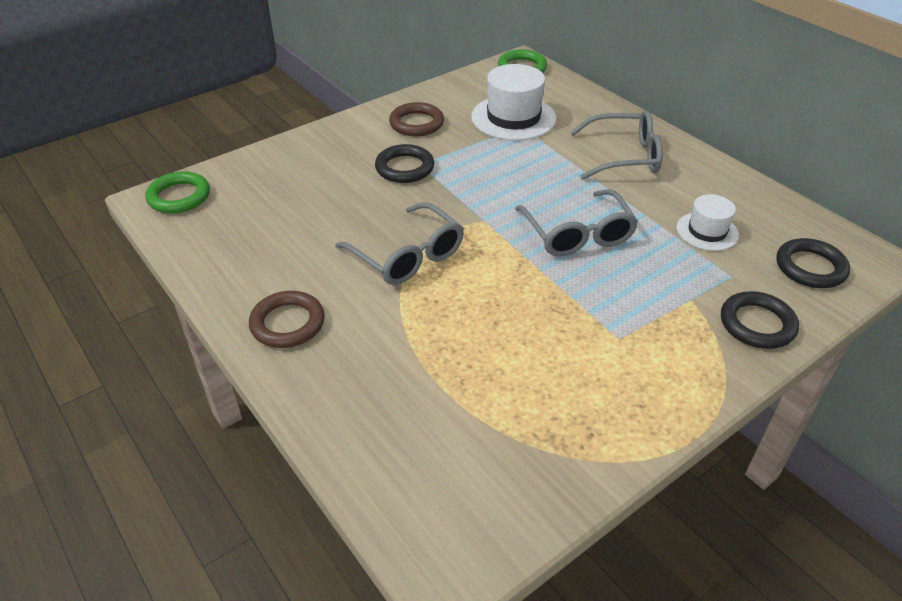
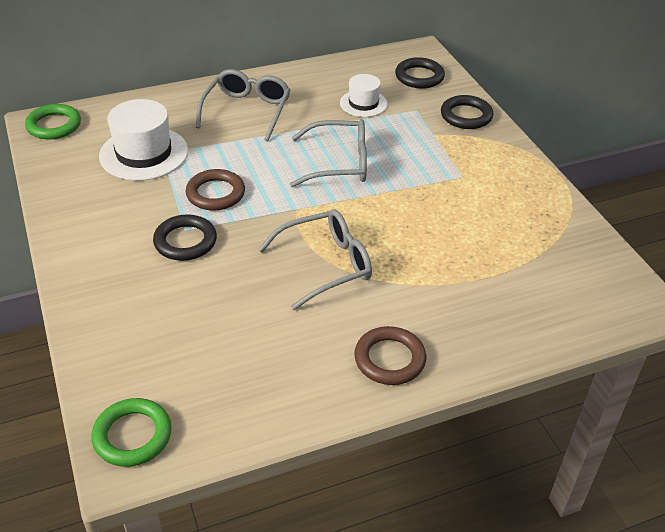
camera: 75 degrees left, 0 degrees up
brown ring [389,102,444,136] -> brown ring moved to [185,169,245,211]

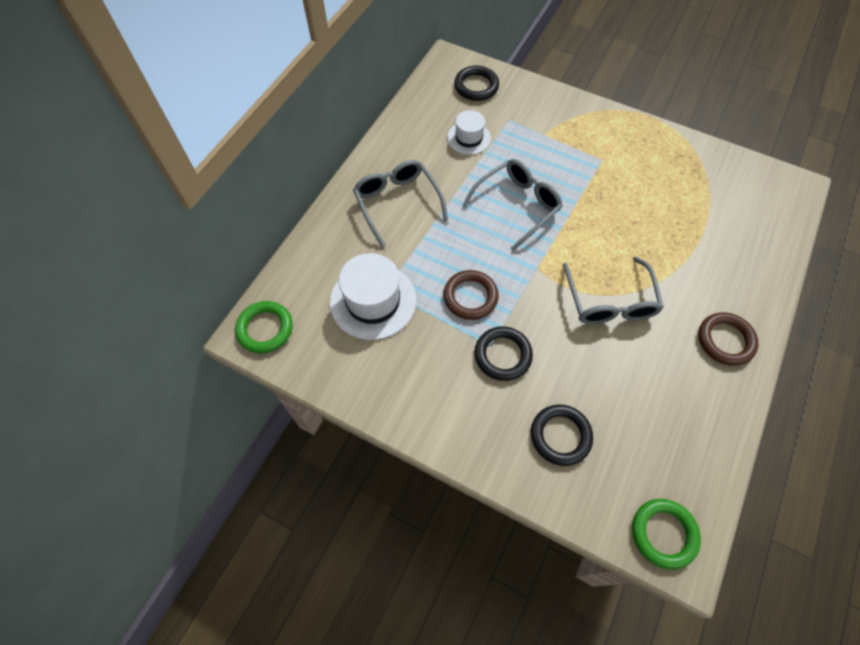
camera: 40 degrees left, 20 degrees up
grey glasses [258,209,372,310] -> grey glasses turned 150 degrees clockwise [563,256,664,324]
black ring [441,95,493,129] -> black ring moved to [531,405,593,466]

